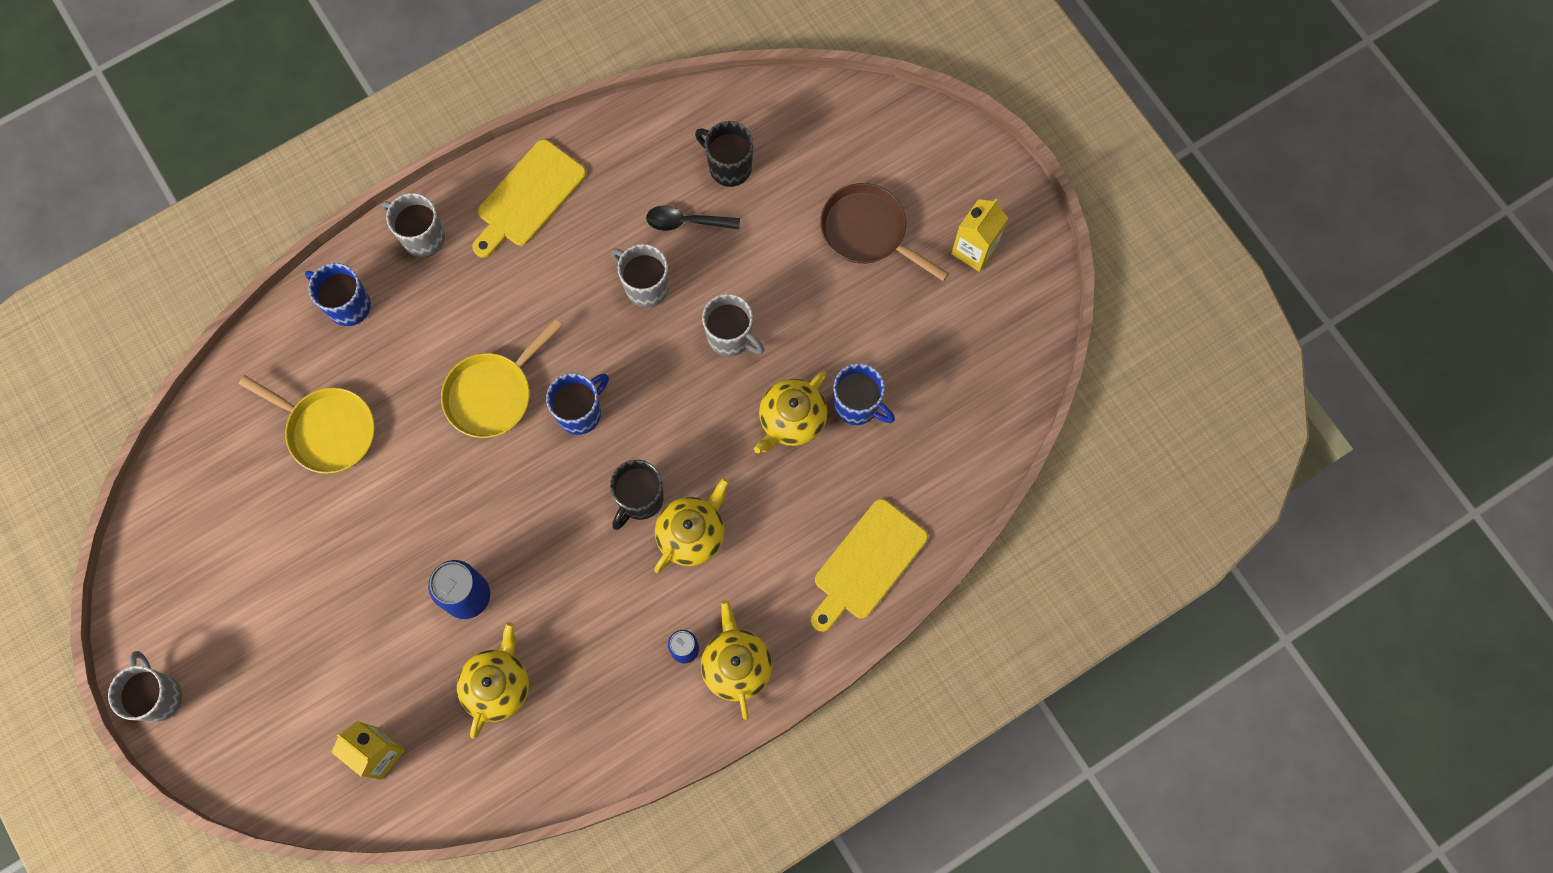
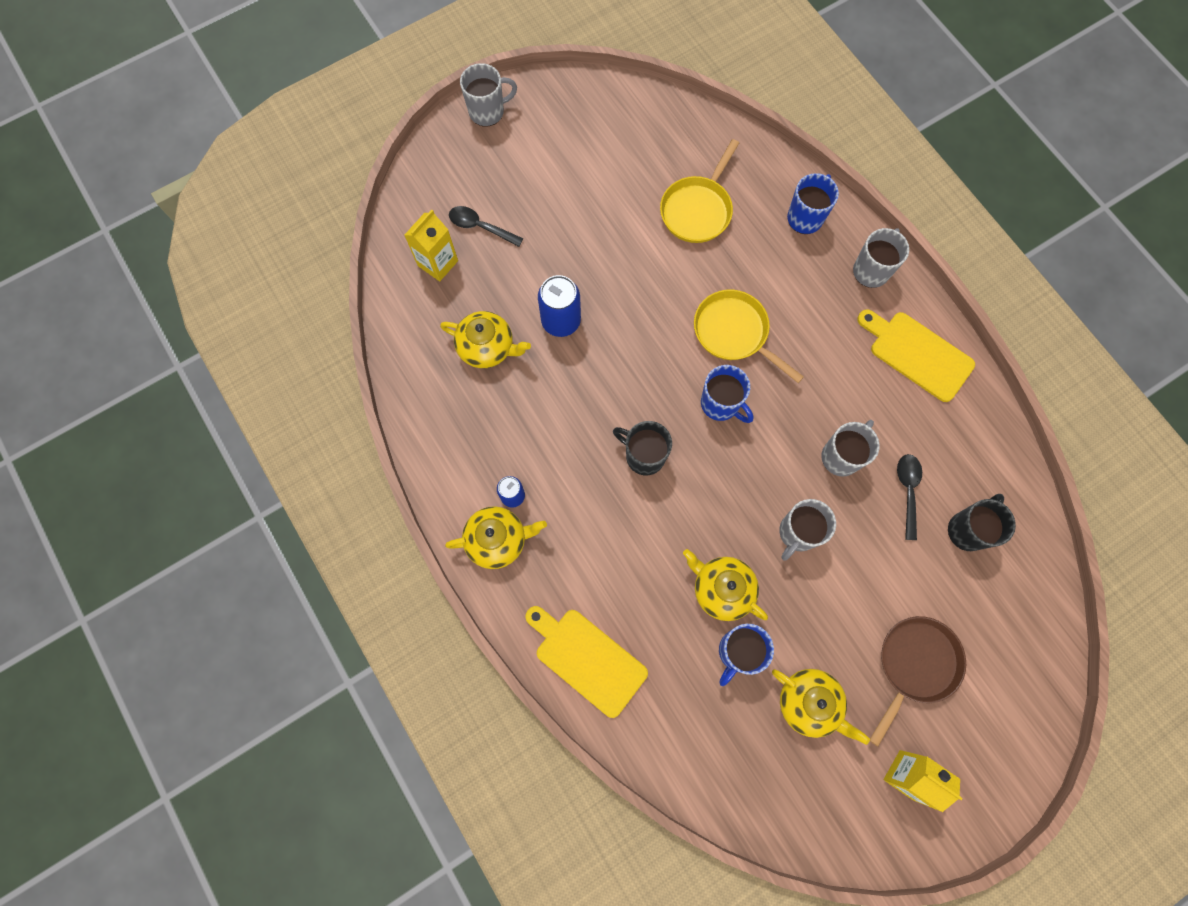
camera: 90 degrees right, 0 degrees up
yellow teapot [654,478,729,573] -> yellow teapot moved to [772,669,870,745]
none -> black spoon [449,206,523,247]

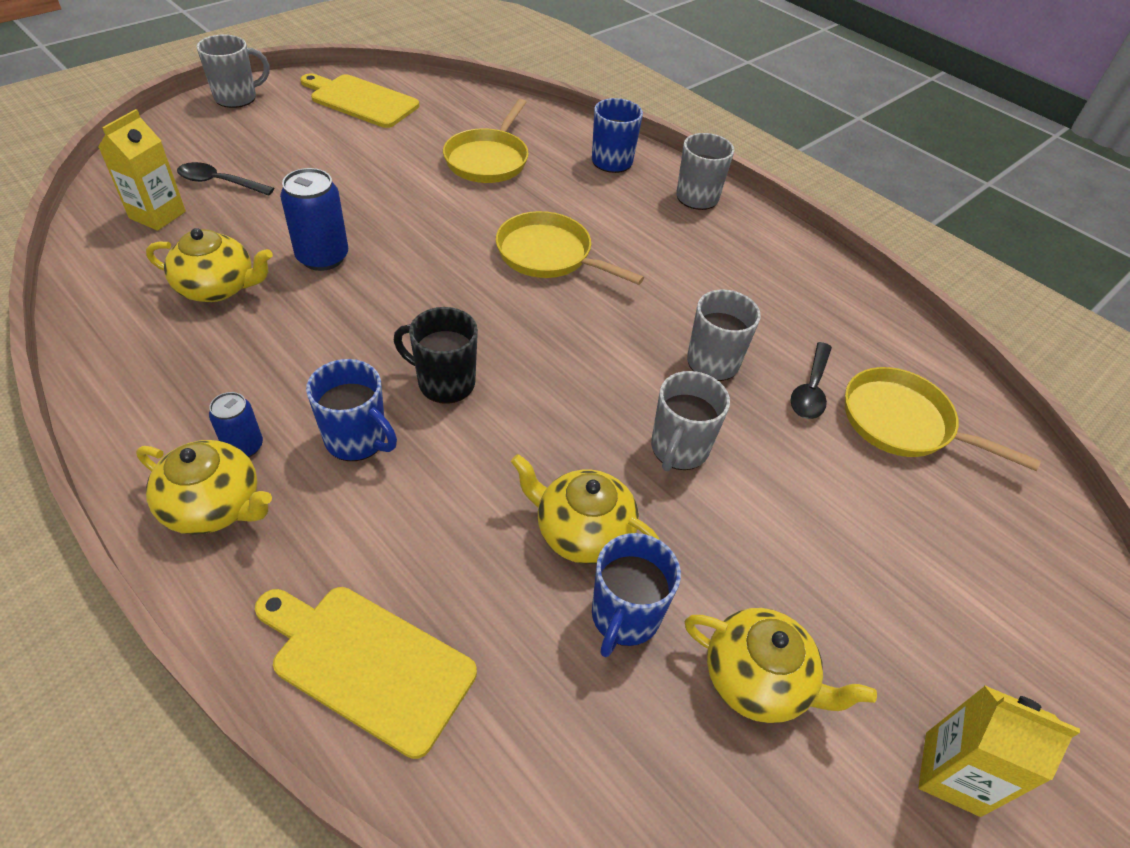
camera: 15 degrees left, 25 degrees down
yellow teapot [445,506,547,569] -> yellow teapot turned 45 degrees clockwise [136,440,272,535]
blue mug [701,365,754,423] -> blue mug moved to [306,359,397,461]
yellow cutting board [857,309,975,402] -> yellow cutting board moved to [300,73,419,128]
brown pan [870,616,966,746] -> none
black spoon [897,454,922,540] -> black spoon turned 150 degrees counterclockwise [791,342,832,419]
black mug [948,494,1016,551] -> yellow pan [845,367,1041,471]

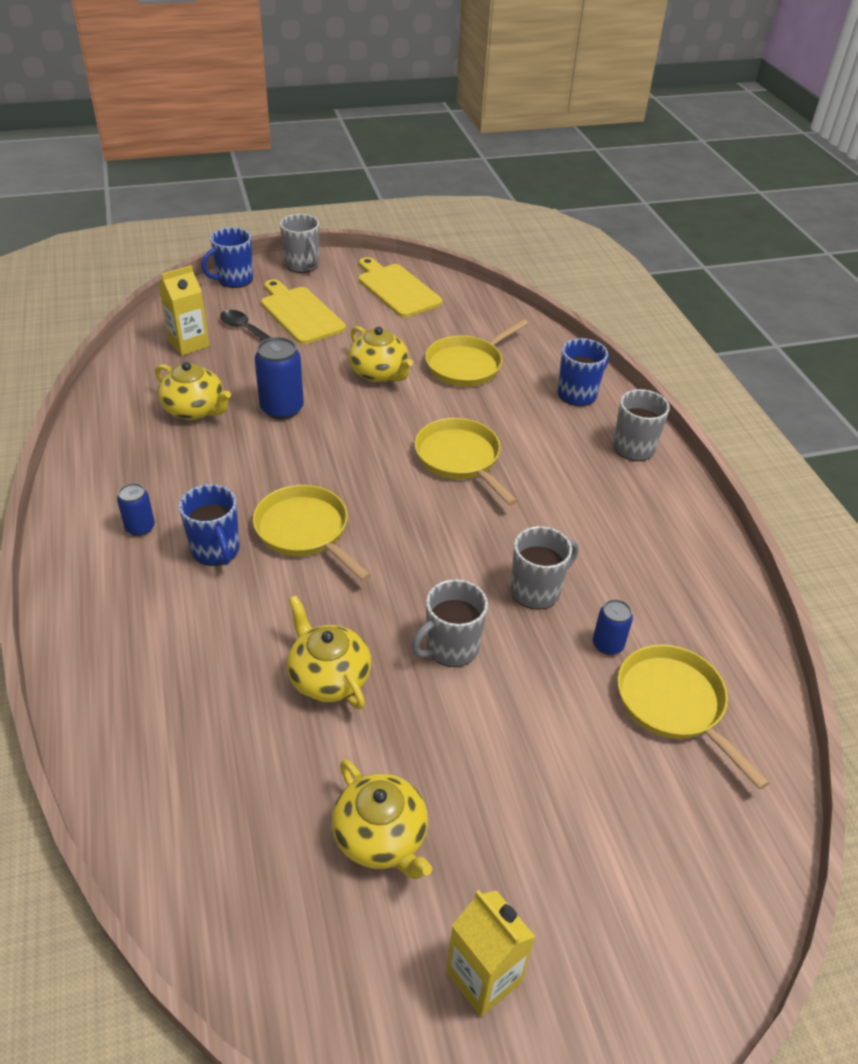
camera: 30 degrees right, 5 degrees down
yellow teapot [136,440,272,535] -> yellow teapot moved to [348,326,413,382]
grey mug [196,34,270,108] -> grey mug turned 60 degrees clockwise [280,214,319,273]
yellow cutting board [255,587,477,759] -> yellow cutting board moved to [261,279,346,344]
black mug [394,307,478,404] -> yellow pan [253,485,371,581]
blue mug [592,533,681,657] -> blue mug moved to [201,227,253,288]
black spoon [791,342,832,419] -> blue can [593,599,633,655]

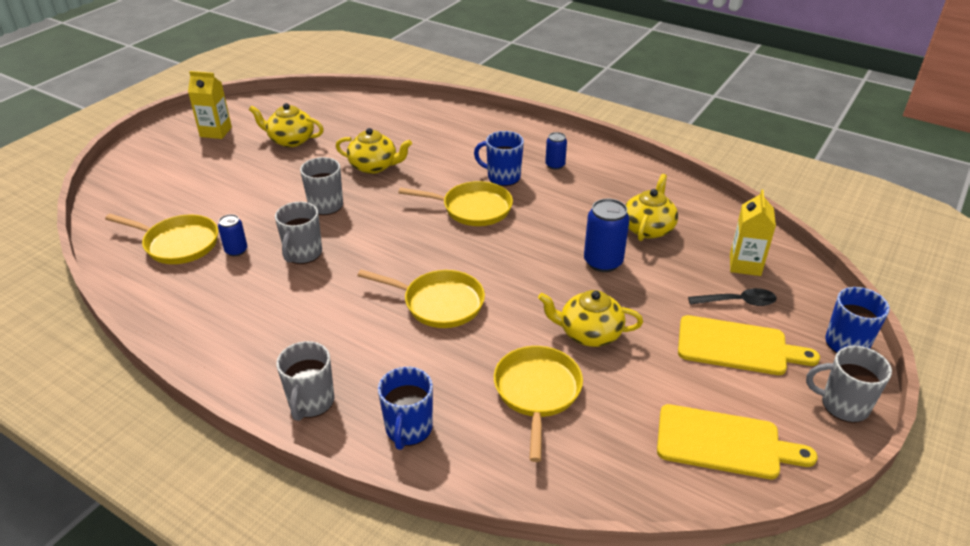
camera: 140 degrees right, 5 degrees down
yellow teapot [155,362,231,420] -> yellow teapot turned 120 degrees clockwise [625,174,678,241]

